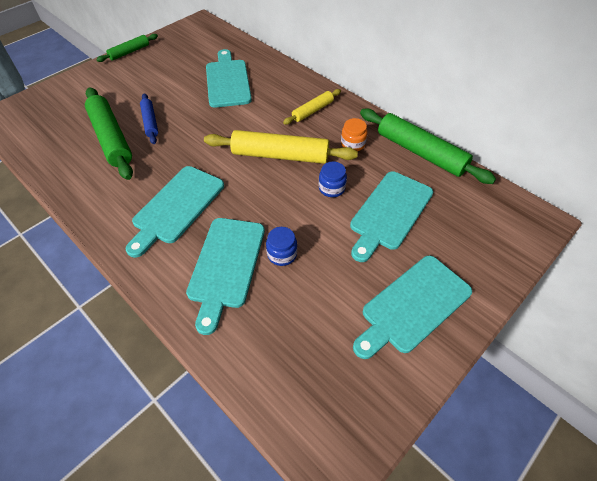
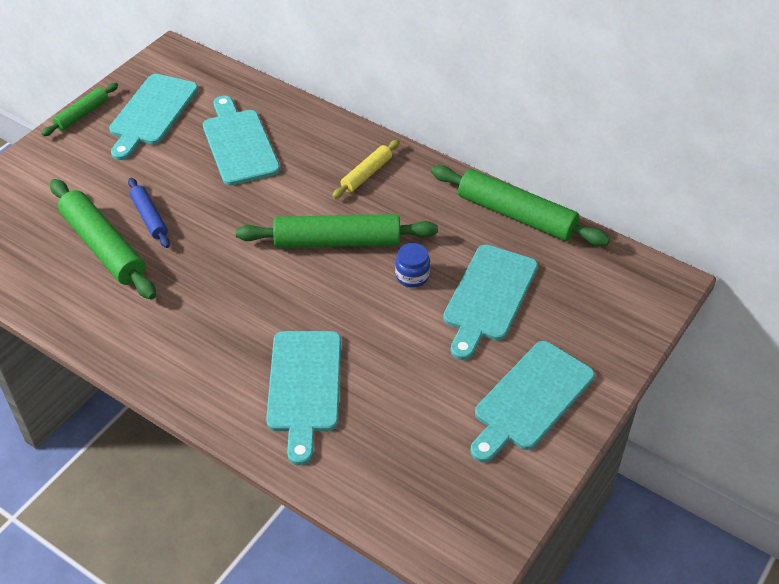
camera: 10 degrees left, 5 degrees down
turquoise cutting board [126,166,224,258] -> turquoise cutting board moved to [109,74,198,160]
yellow rolling pin [204,130,358,164] -> green rolling pin [236,214,438,248]
blue jar [266,227,297,266] -> none
orange jar [341,118,367,151] -> none

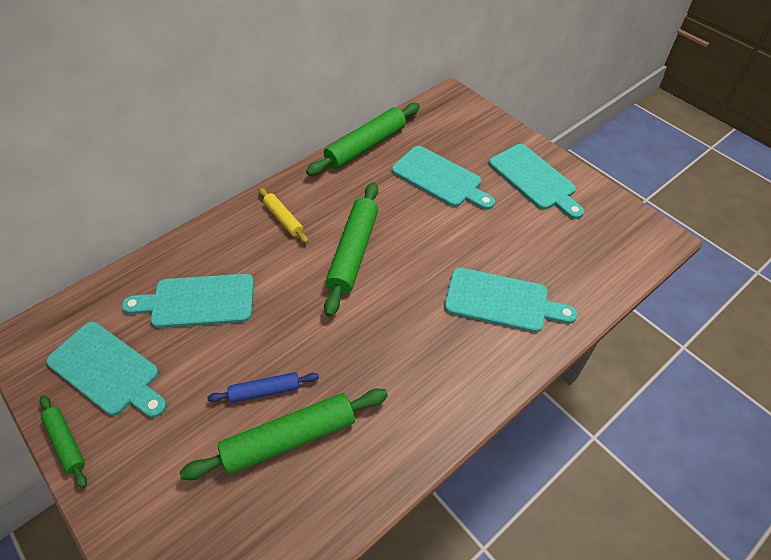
camera: 75 degrees left, 5 degrees up
blue jar [395,243,430,287] -> none

